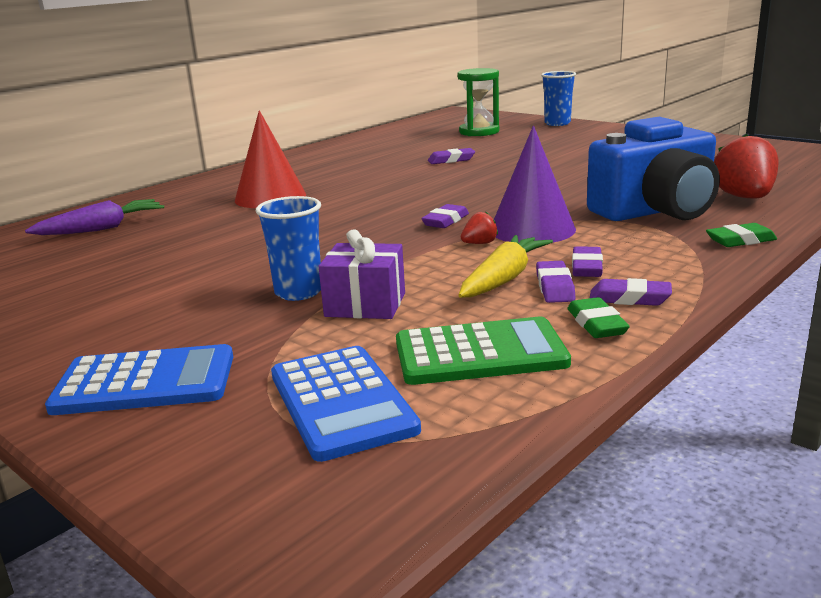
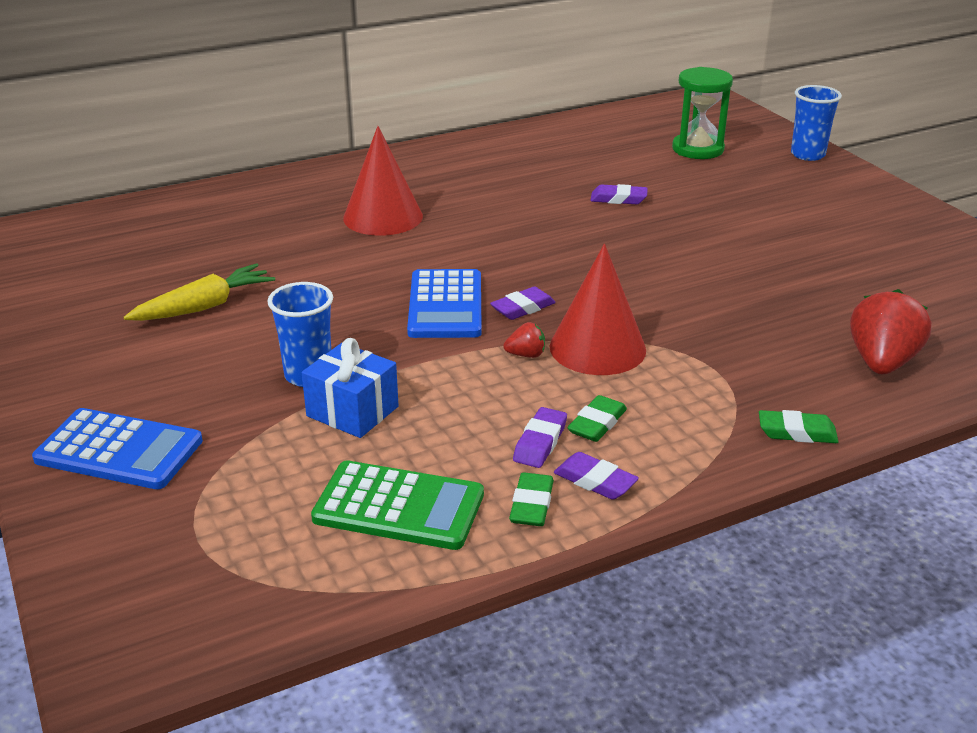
camera: 20 degrees right, 10 degrees up
purple carrot [25,199,164,235] -> none
blue calculator [271,346,421,462] -> blue calculator moved to [407,269,482,338]
purple gift [318,229,405,319] -> blue gift [302,338,399,438]
yellow carrot [458,235,553,298] -> yellow carrot moved to [124,263,275,321]
purple cone [494,126,576,243] -> red cone [550,244,646,375]
purple eraser [572,246,603,277] -> green eraser [567,395,627,442]
blue camera [587,117,720,221] -> none

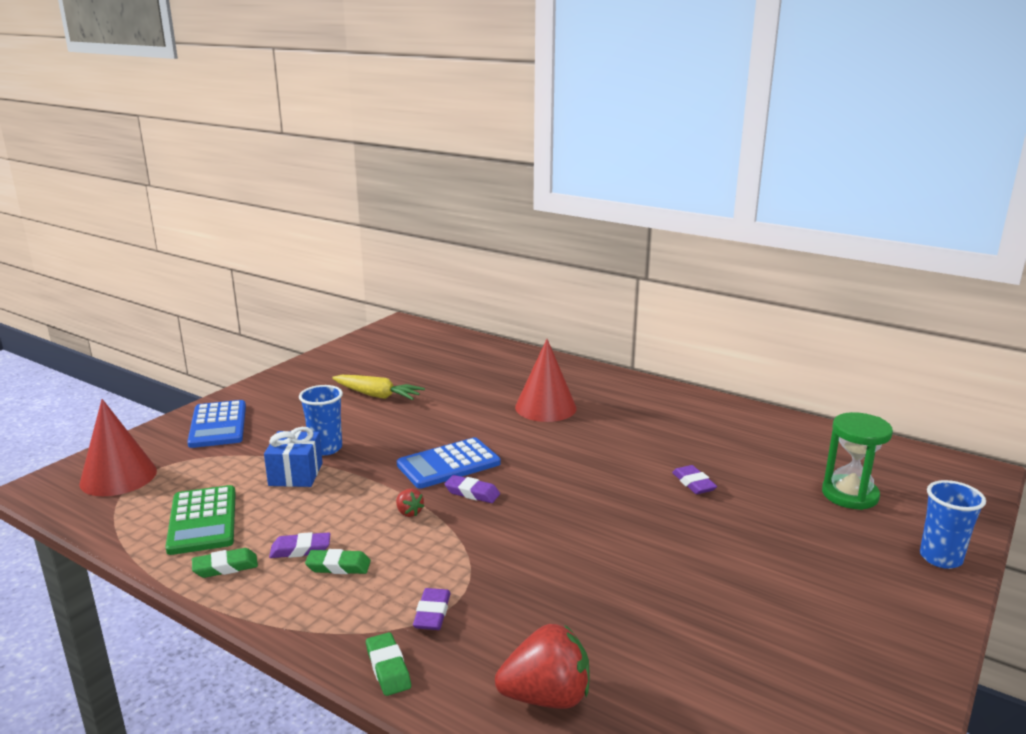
camera: 60 degrees right, 10 degrees down
red cone [550,244,646,375] -> red cone moved to [79,399,157,496]
purple eraser [554,452,639,500] -> purple eraser moved to [413,588,450,630]

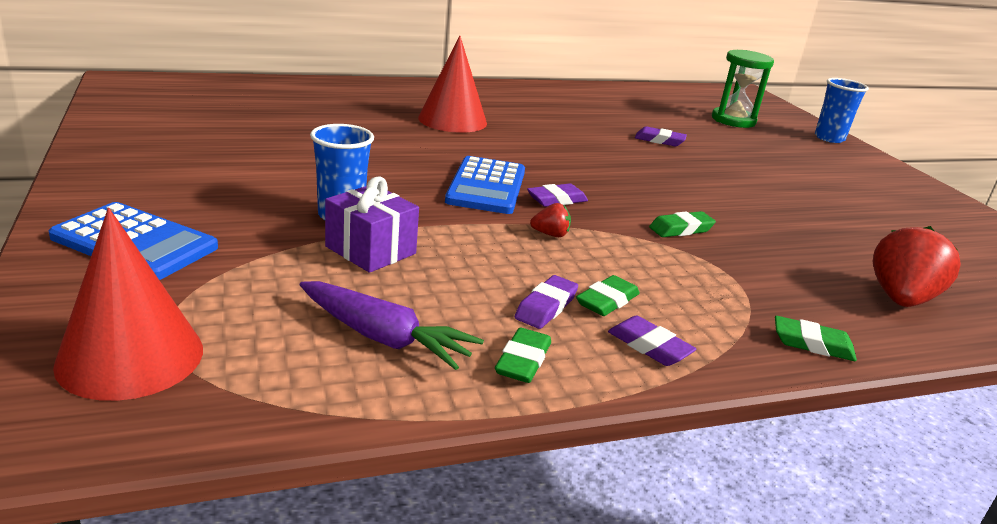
camera: 55 degrees left, 5 degrees up
green calculator [165,485,236,555] -> purple carrot [300,281,484,370]
blue gift [264,427,323,487] -> purple gift [325,177,419,273]
yellow carrot [332,375,425,400] -> none
purple eraser [413,588,450,630] -> purple eraser moved to [608,316,696,366]
none -> green eraser [649,211,716,237]

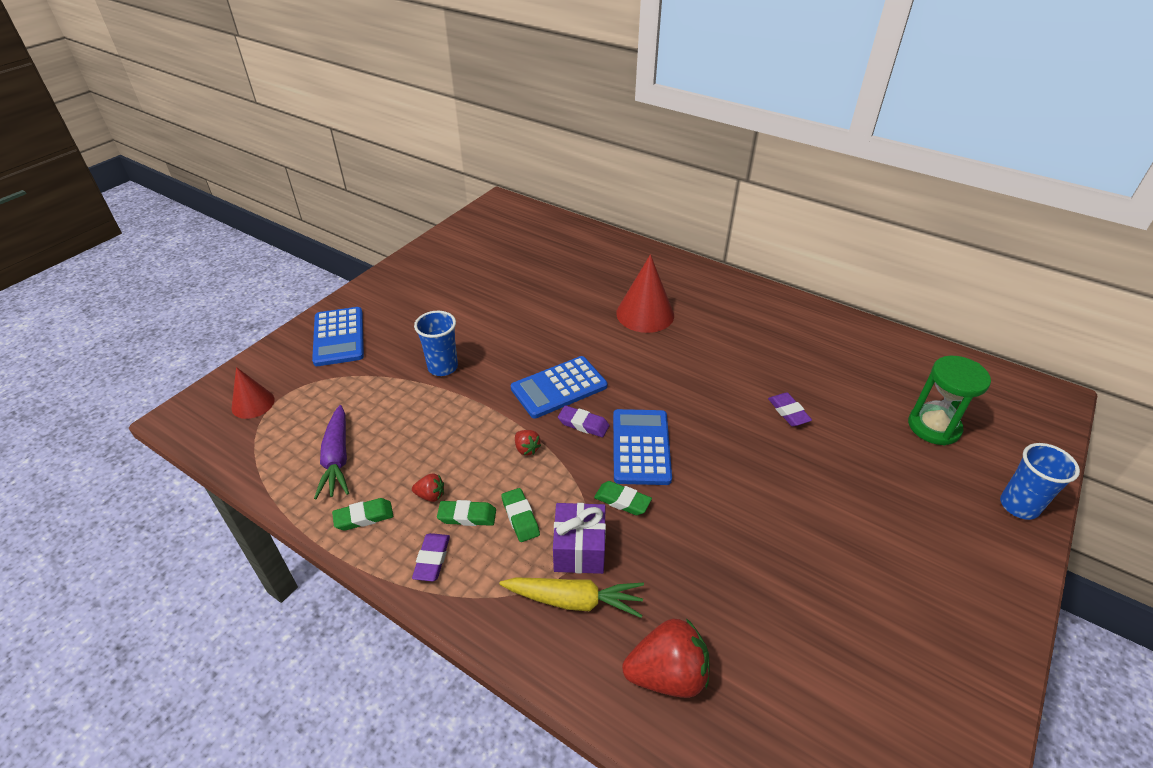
camera: 55 degrees right, 15 degrees up
red cone [53,208,203,401] -> red cone [232,367,275,419], size x0.61
purple gift [325,177,419,273] -> purple gift moved to [553,503,606,574]
purple eraser [515,275,578,329] -> red strawberry [412,473,444,502]
green eraser [775,316,857,361] -> green eraser moved to [501,488,540,542]
none -> yellow carrot [499,577,644,618]
none -> blue calculator [613,409,672,485]

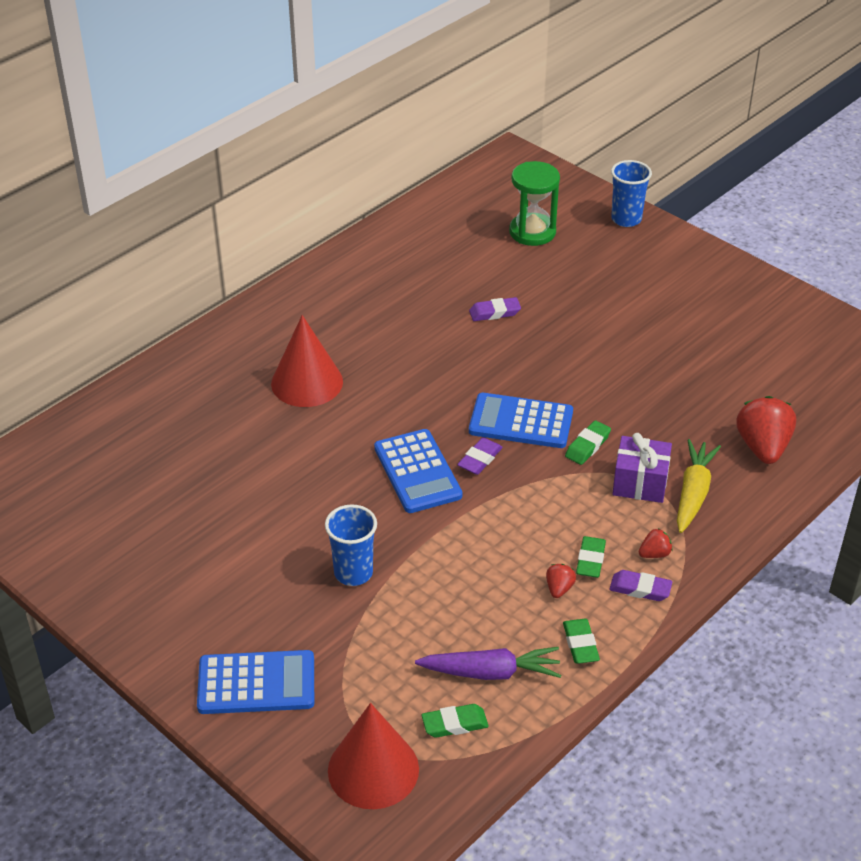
camera: 80 degrees left, 0 degrees up
red cone [232,367,275,419] -> red cone [328,703,419,809], size x1.63
green eraser [501,488,540,542] -> green eraser moved to [421,704,489,738]
red strawberry [515,430,541,455] -> red strawberry moved to [639,528,673,558]

